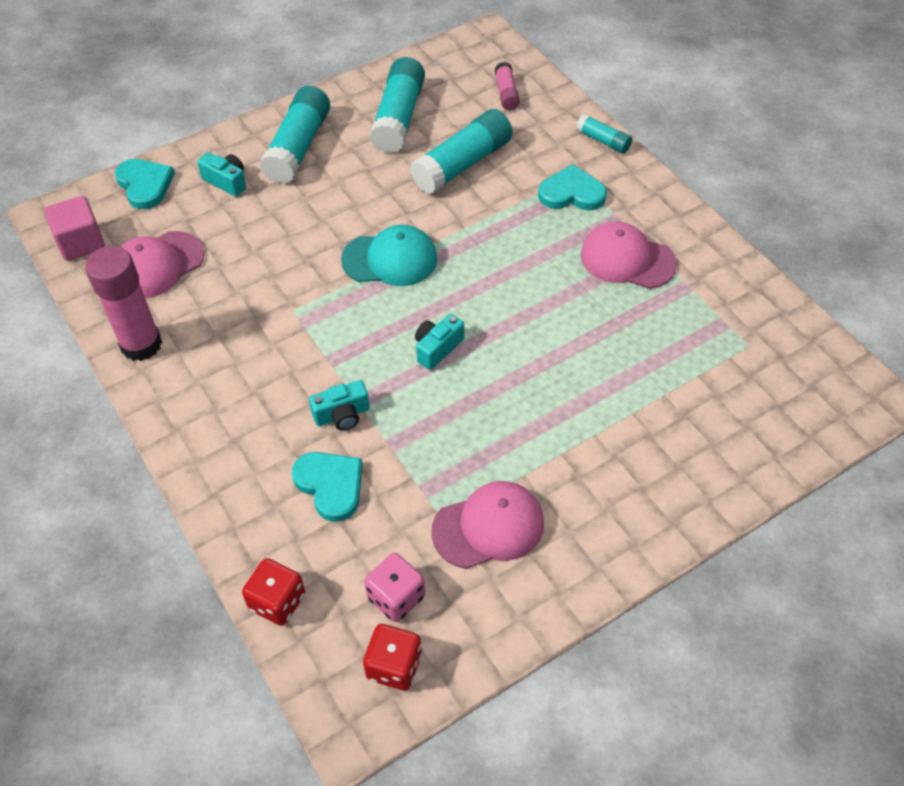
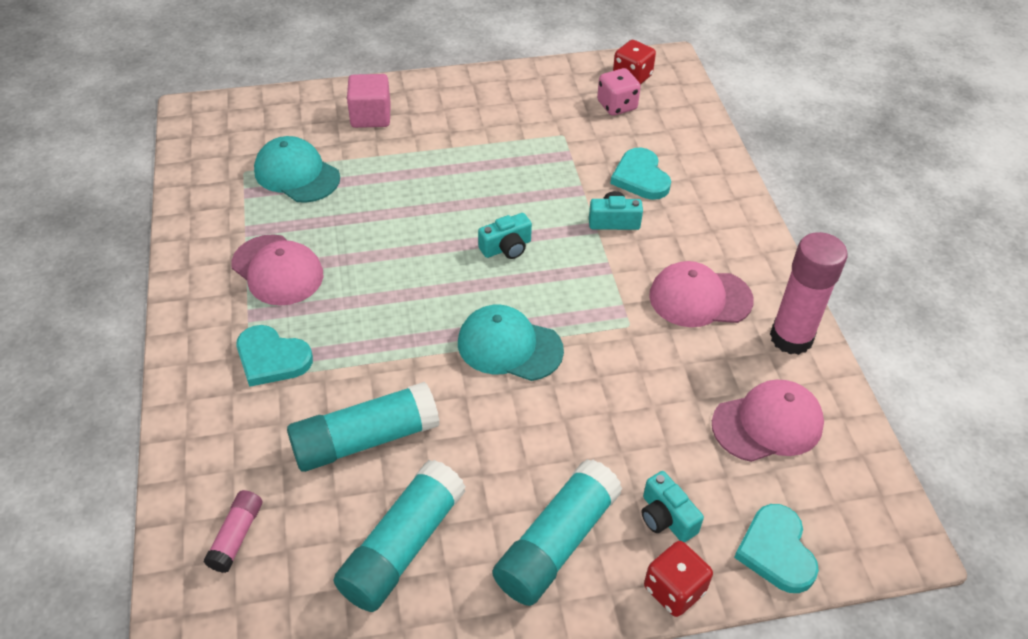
camera: 160 degrees left, 5 degrees down
pink cube [45,196,105,261] -> pink cube moved to [347,74,391,128]
red dice [242,558,305,626] -> red dice moved to [644,541,713,617]
pink cap [431,481,544,569] -> pink cap moved to [649,261,754,327]
turquoise glue stick [576,114,632,154] -> none
none -> turquoise cap [254,136,340,203]

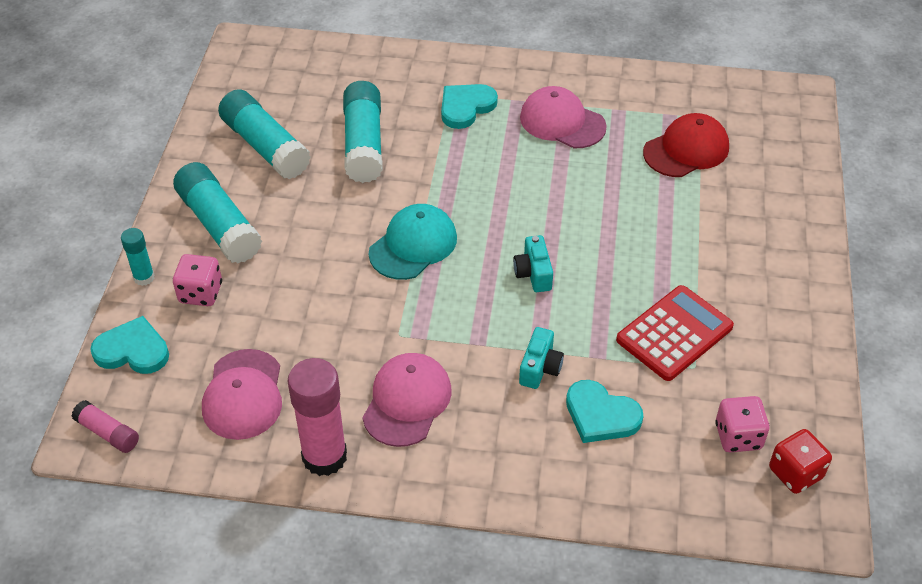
camera: 110 degrees right, 0 degrees up
pink glue stick [204,490,262,573] -> pink glue stick moved to [72,400,139,453]
pink cap [232,234,323,306] -> pink cap turned 60 degrees clockwise [520,86,607,148]
turquoise cap [254,136,340,203] -> red cap [643,113,729,177]
pink cube [347,74,391,128] -> none
turquoise heart [610,148,671,200] -> turquoise heart turned 150 degrees counterclockwise [566,380,643,443]
turquoise camera [642,471,704,542] -> pink dice [173,254,222,306]
red dice [644,541,713,617] -> turquoise glue stick [121,228,155,286]
none -> red calculator [616,285,734,381]

